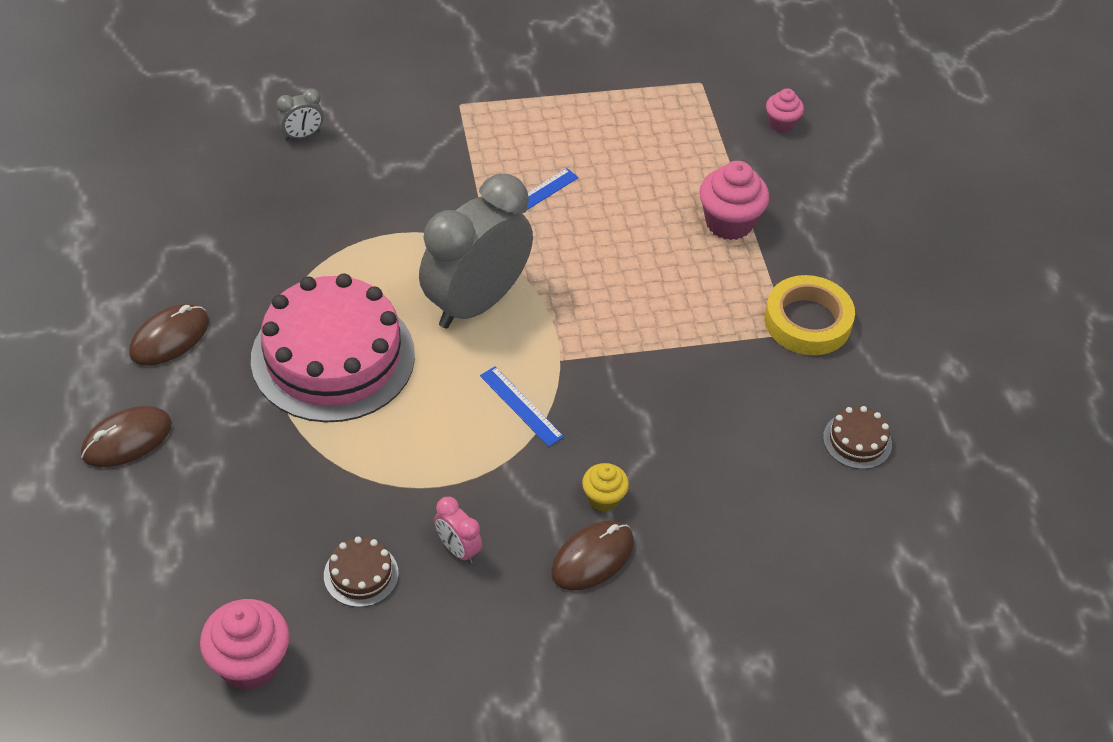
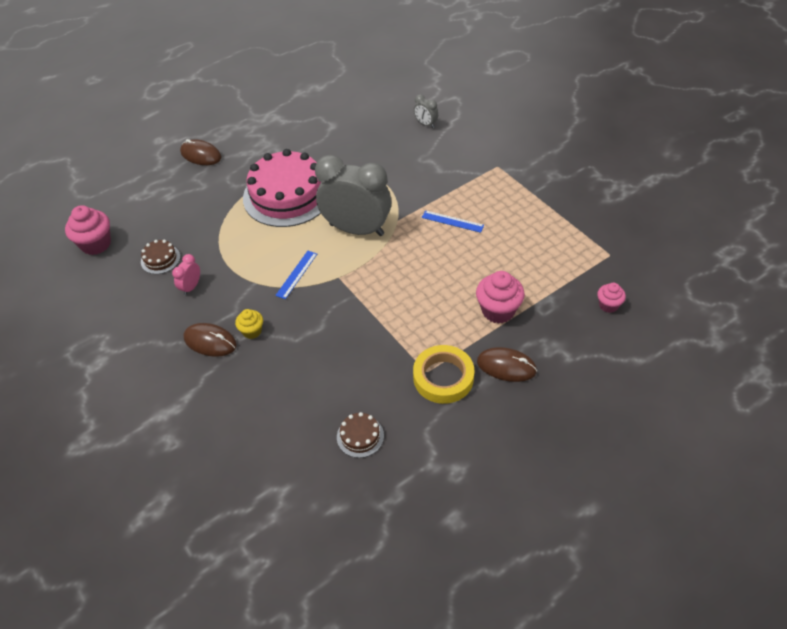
camera: 70 degrees right, 0 degrees up
brown mouse [129,304,209,366] -> brown mouse moved to [477,347,537,382]

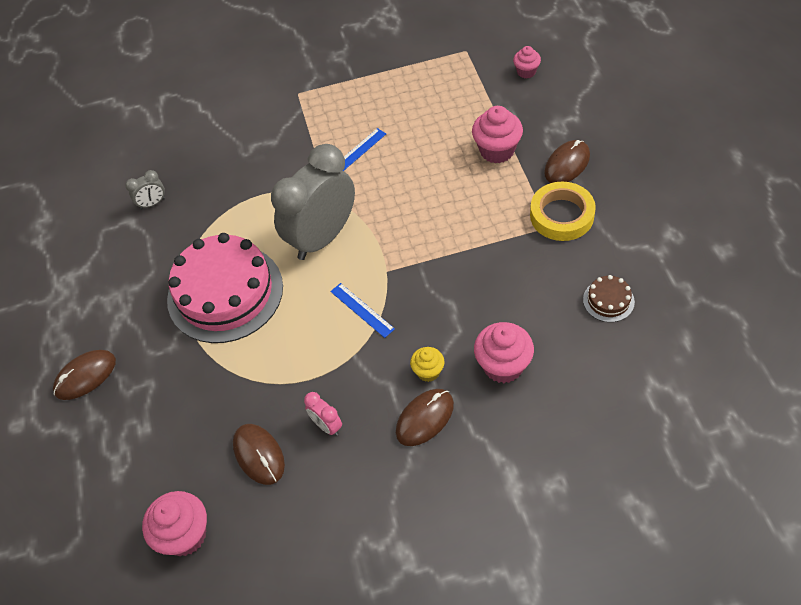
camera: 65 degrees left, 5 degrees up
brown cake [141,240,180,274] -> brown mouse [233,424,285,485]
grey clock [414,94,438,128] -> grey clock moved to [125,170,165,210]
none -> pink cupcake [474,322,534,383]

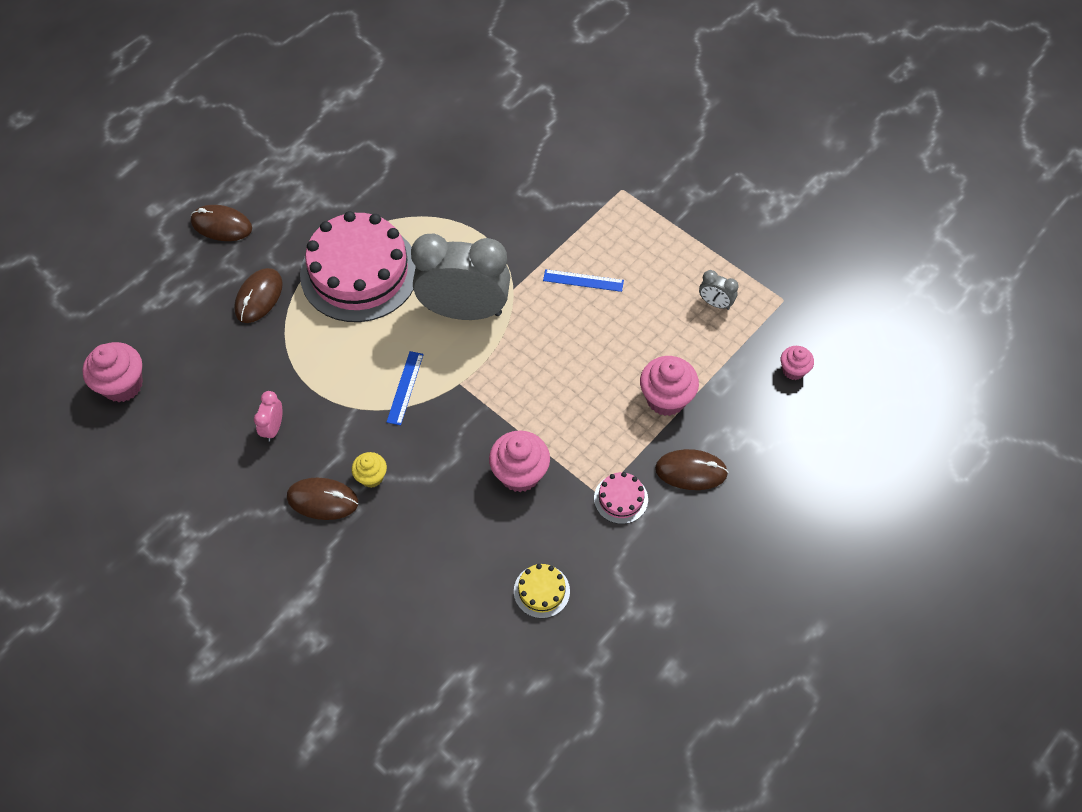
camera: 50 degrees right, 5 degrees up
grey clock [125,170,165,210] -> grey clock moved to [699,270,739,310]
brown mouse [233,424,285,485] -> brown mouse moved to [234,268,283,323]
pink cupcake [474,322,534,383] -> pink cupcake moved to [489,430,550,492]
yellow tape [530,182,596,241] -> pink cake [594,472,648,524]
brown cake [583,275,635,322] -> yellow cake [514,564,570,618]

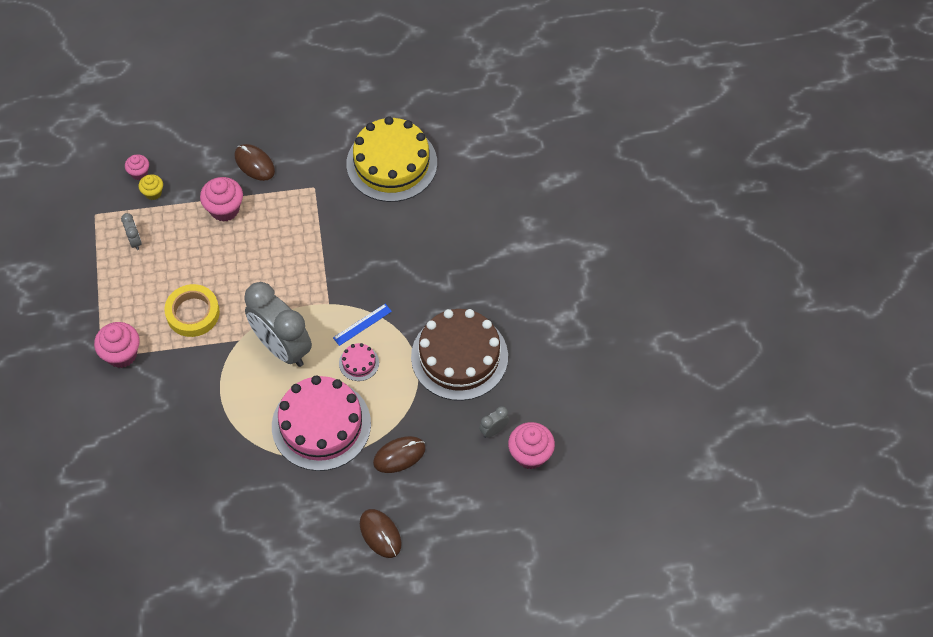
camera: 140 degrees left, 0 degrees up
pink clock [254,391,282,442] -> brown cake [411,309,508,401]
brown mouse [287,477,358,520] -> none
yellow cupcake [352,452,387,488] -> yellow cupcake moved to [139,174,163,200]
pink cupcake [489,430,550,492] -> pink cupcake moved to [94,322,140,368]
yellow cake [514,564,570,618] -> yellow cake [346,116,437,202], size x2.42
blue ruler [543,269,624,292] -> yellow tape [164,284,220,337]
pink cake [594,472,648,524] -> pink cake moved to [339,343,379,381]
none -> grey clock [479,406,509,438]

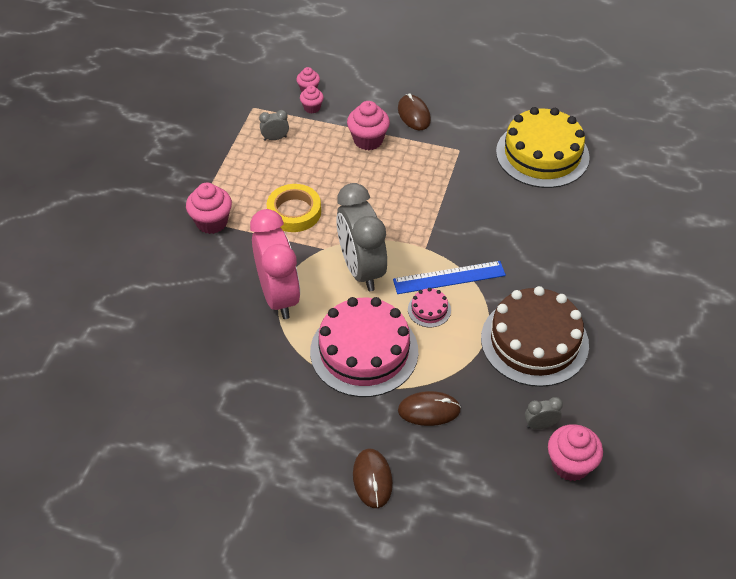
camera: 25 degrees right, 10 degrees down
grey clock [121,213,141,250] -> grey clock turned 105 degrees counterclockwise [259,110,289,141]
yellow cupcake [139,174,163,200] -> pink cupcake [300,85,324,114]
blue ruler [333,304,392,346] -> blue ruler [393,261,506,294], size x1.62
none -> pink clock [250,209,300,319]

